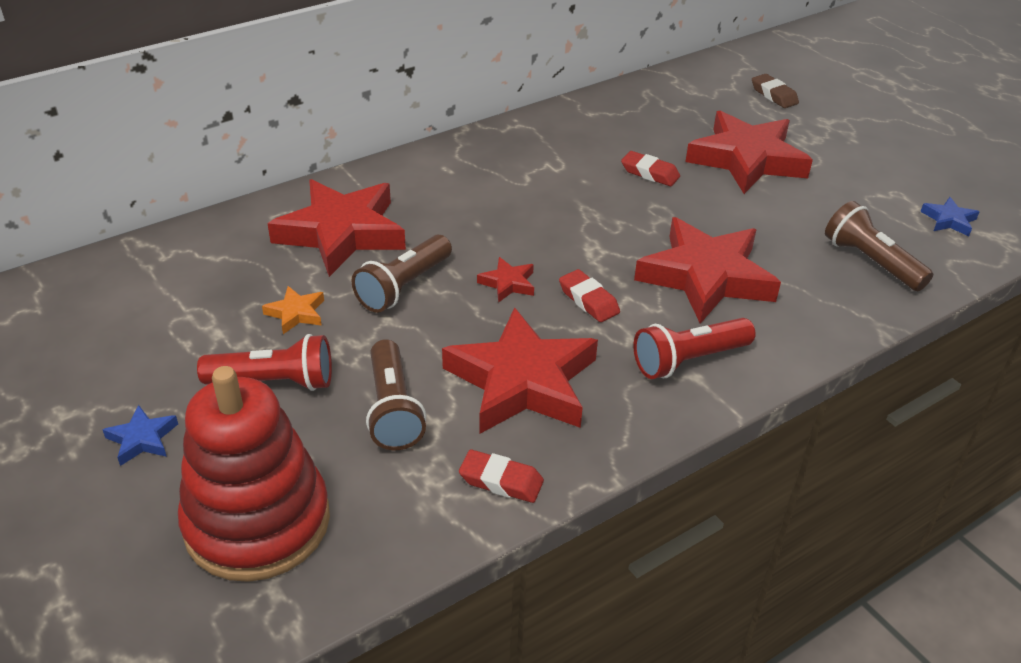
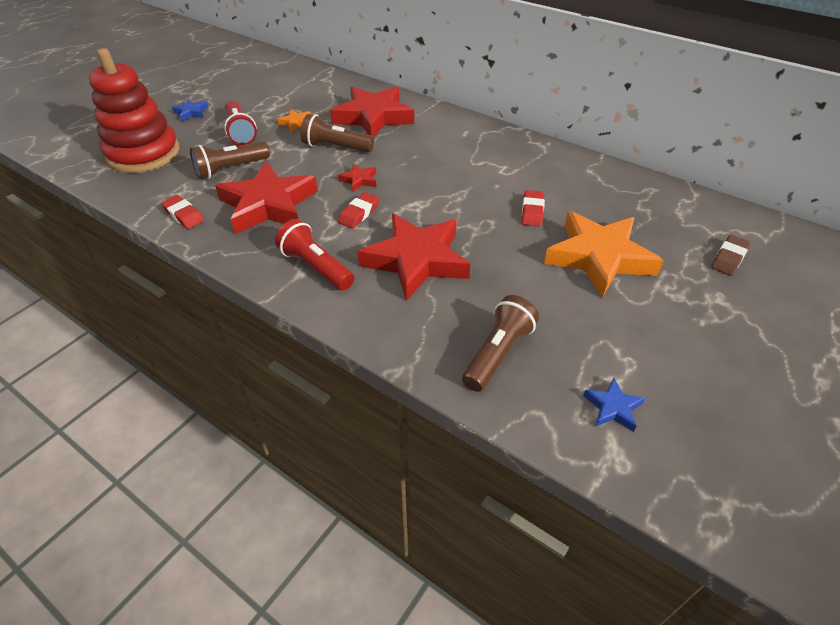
camera: 70 degrees right, 5 degrees up
red eraser [459,450,544,503] -> red eraser turned 45 degrees counterclockwise [161,195,204,229]
red star [685,111,813,194] -> orange star [544,211,664,298]

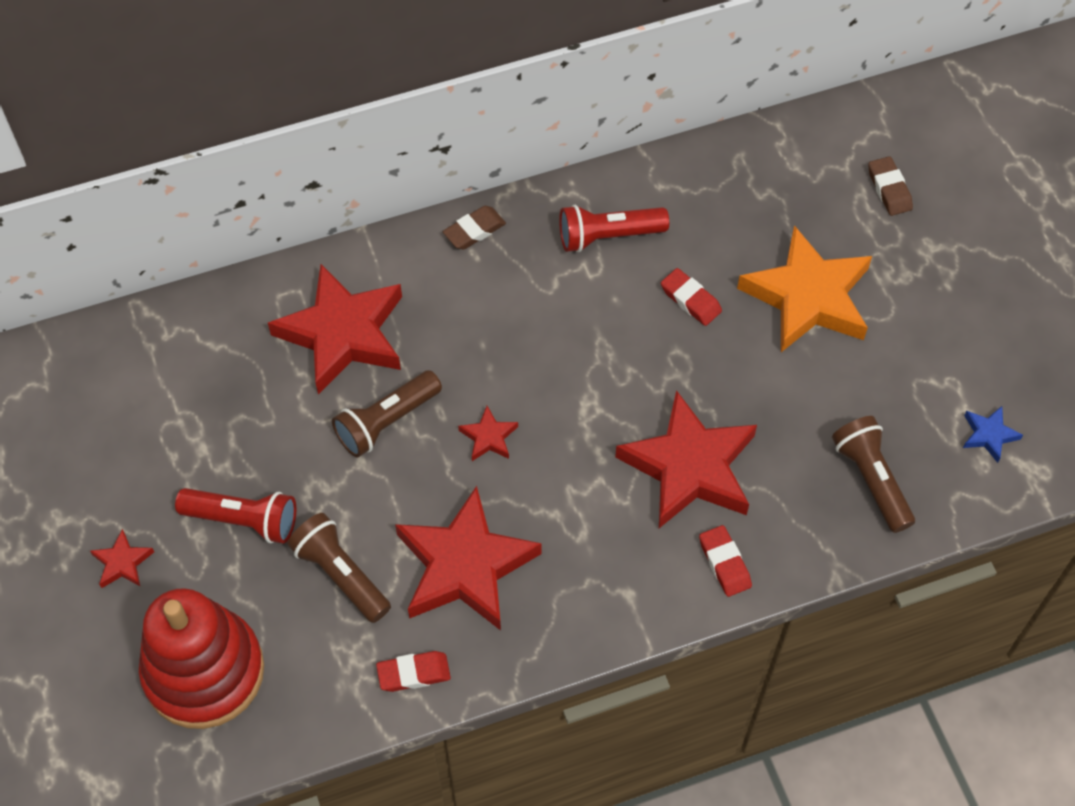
camera: 55 degrees left, 15 degrees up
blue star [172,99,208,121] -> red star [90,529,154,588]
brown flashlight [190,141,270,179] -> brown flashlight turned 135 degrees clockwise [287,513,391,623]
red flashlight [275,219,354,291] -> red flashlight moved to [559,205,669,252]
orange star [277,110,311,132] -> none
red eraser [338,192,379,228] -> red eraser moved to [699,525,752,597]
none -> brown eraser [443,206,506,250]

